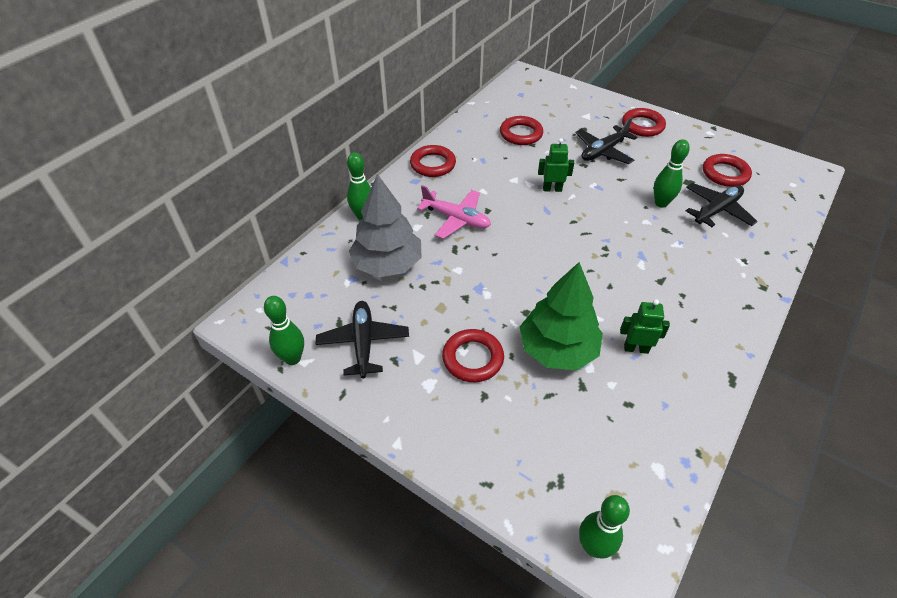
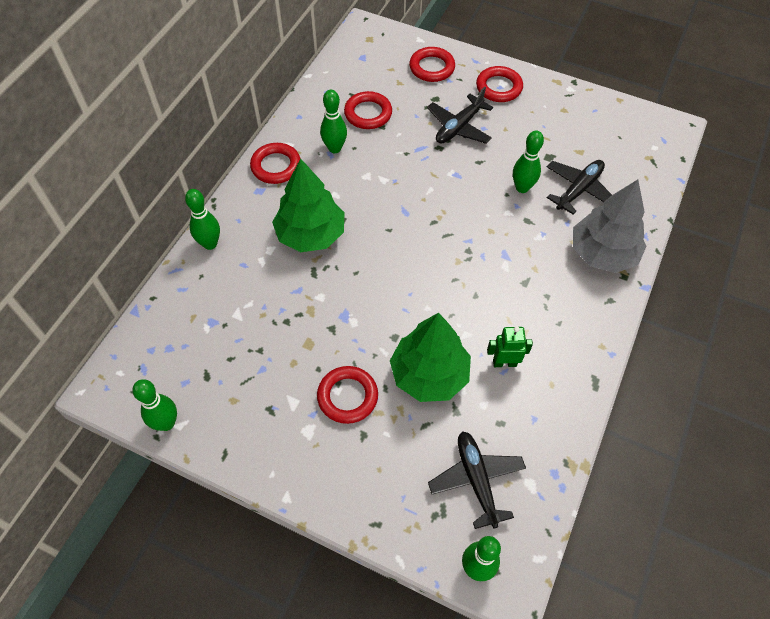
camera: 10 degrees left, 10 degrees up
black plane [316,301,409,378] -> black plane moved to [428,431,526,529]
grey tree [349,174,421,277] -> grey tree moved to [573,180,647,273]
pink plane [417,185,491,239] -> green tree [272,158,345,252]
green robot [538,138,574,192] -> none
red ring [703,154,752,187] -> red ring moved to [409,47,455,82]
none -> green bowling pin [320,90,347,153]

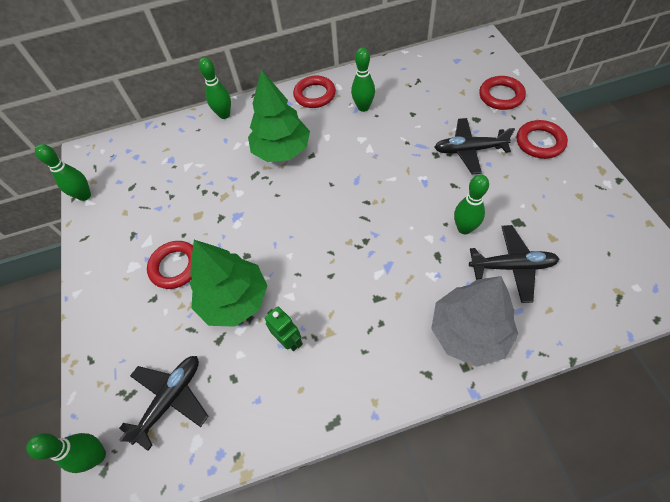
camera: 55 degrees right, 0 degrees up
red ring [344,91,392,129] -> none

